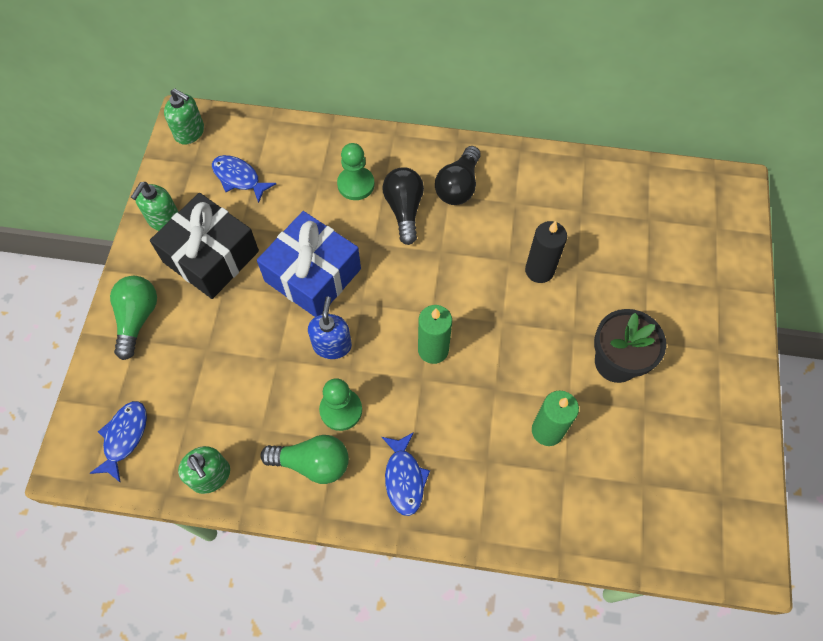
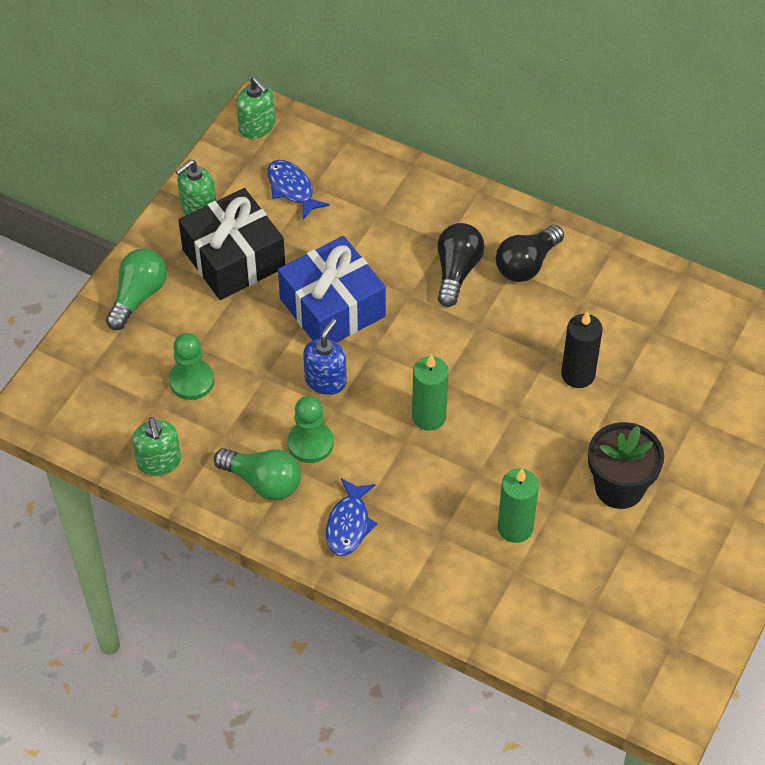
camera: 20 degrees right, 10 degrees down
blue fish [89,401,147,483] -> none
green pawn [337,143,374,200] -> green pawn moved to [169,333,214,400]

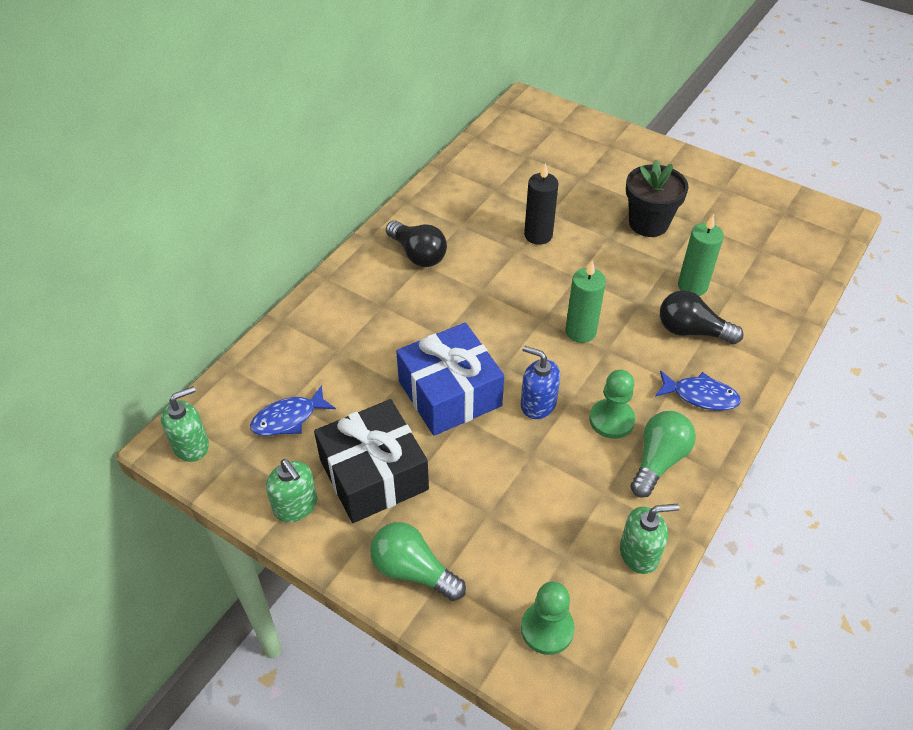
camera: 85 degrees left, 5 degrees down
green pawn [169,333,214,400] -> green pawn moved to [521,581,575,655]
black light bulb [437,223,485,307] -> black light bulb moved to [660,290,743,344]

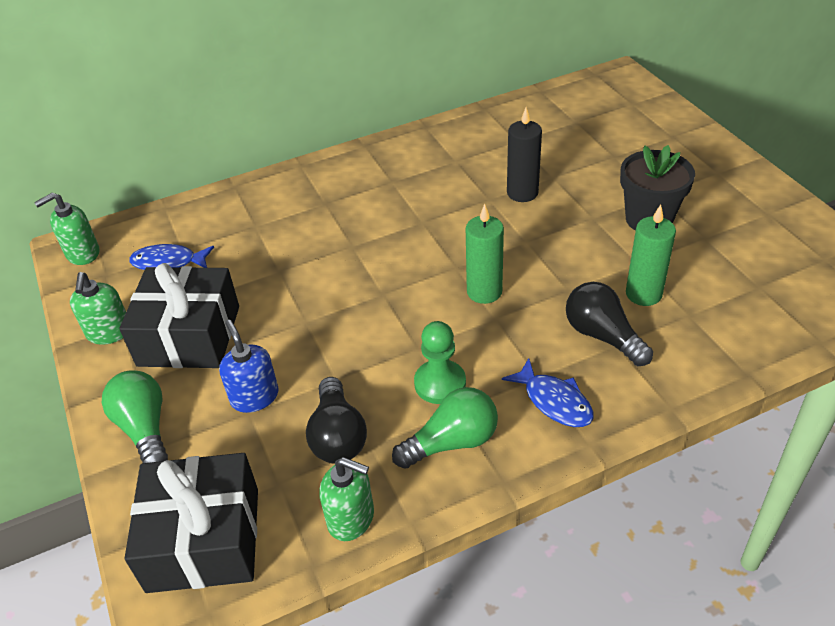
camera: 35 degrees right, 5 degrees down
green soap dispenser [161,386,209,462] -> green soap dispenser turned 150 degrees clockwise [34,193,99,265]
black light bulb [386,221,447,267] -> black light bulb moved to [306,377,367,464]
blue gift [396,323,504,436] -> none
blue soap dispenser [521,346,560,419] -> blue soap dispenser moved to [219,320,279,413]
green pawn [521,581,575,655] -> black gift [124,453,258,593]

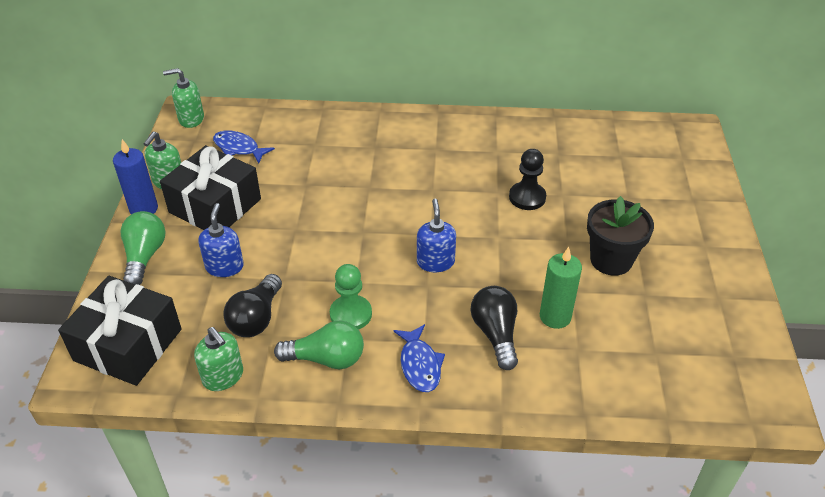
camera: 25 degrees right, 0 degrees up
green candle [466,204,504,304] -> blue soap dispenser [417,199,456,272]
black candle [507,107,542,202] -> black pawn [509,149,546,210]
none -> blue candle [113,139,158,214]

